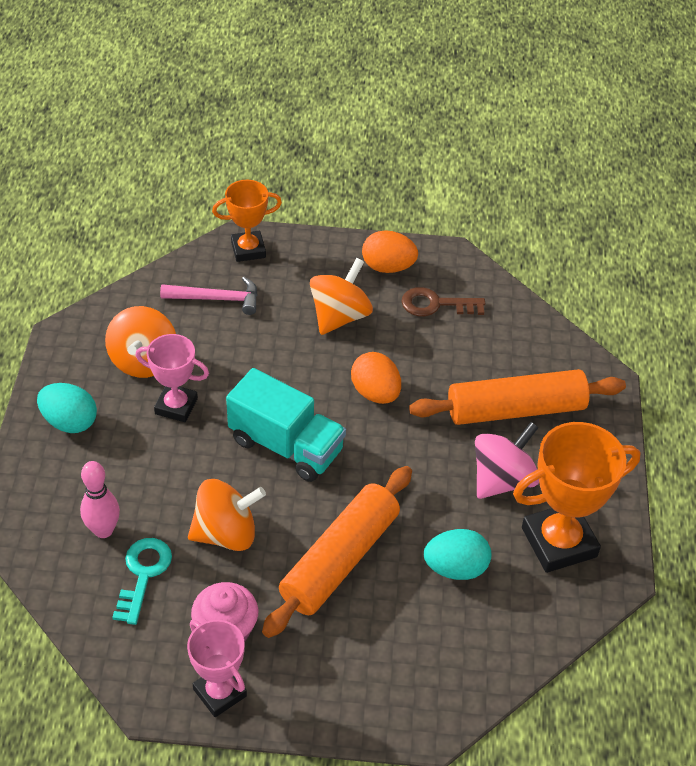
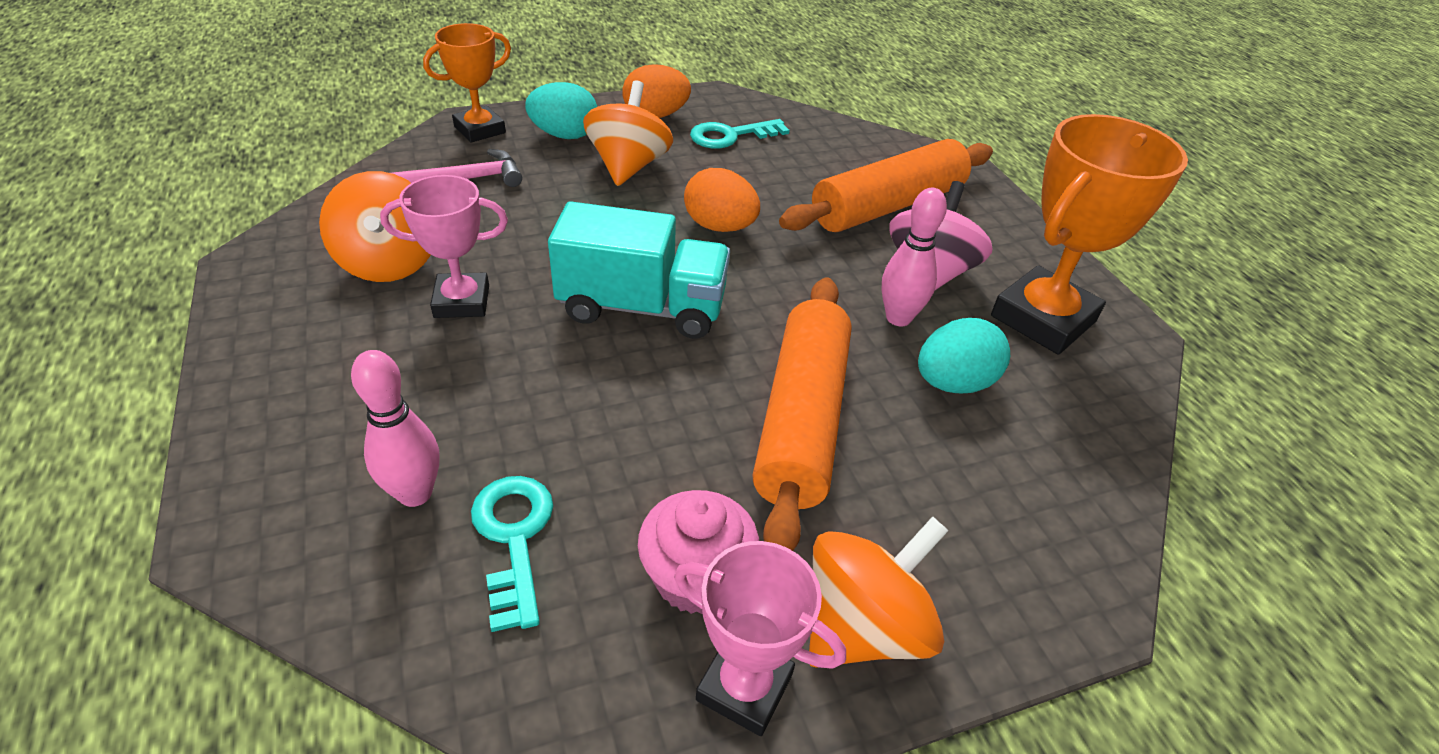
camera: 25 degrees left, 5 degrees down
turquoise egg [37,383,97,433] -> turquoise egg moved to [525,82,597,139]
orange spinning top [188,479,266,551] -> orange spinning top moved to [809,516,949,668]
brown key [401,287,485,316] -> turquoise key [690,119,790,149]
none -> pink bowling pin [882,188,947,326]

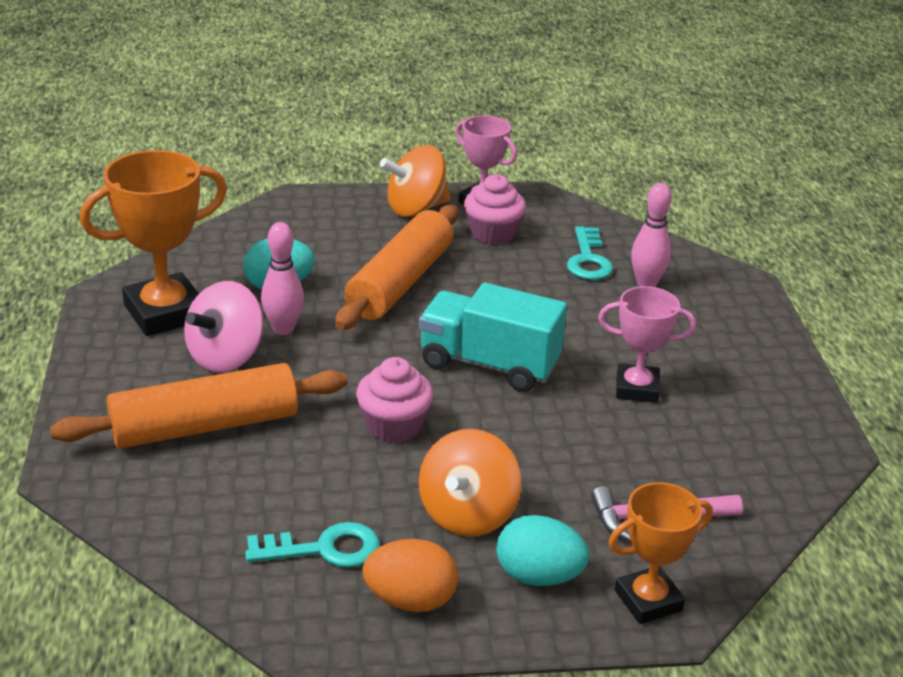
camera: 165 degrees left, 10 degrees down
orange spinning top [319,171,431,282] -> none
orange egg [684,168,760,232] -> pink cupcake [356,357,434,443]

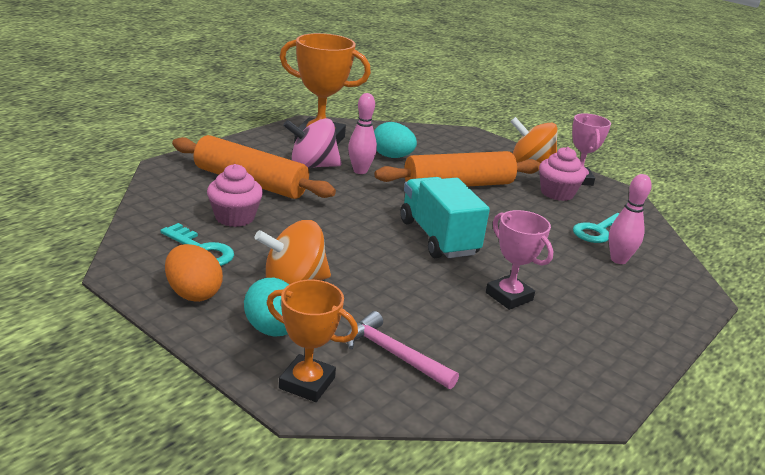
camera: 45 degrees right, 5 degrees down
pink cupcake [356,357,434,443] -> pink cupcake moved to [207,164,263,227]

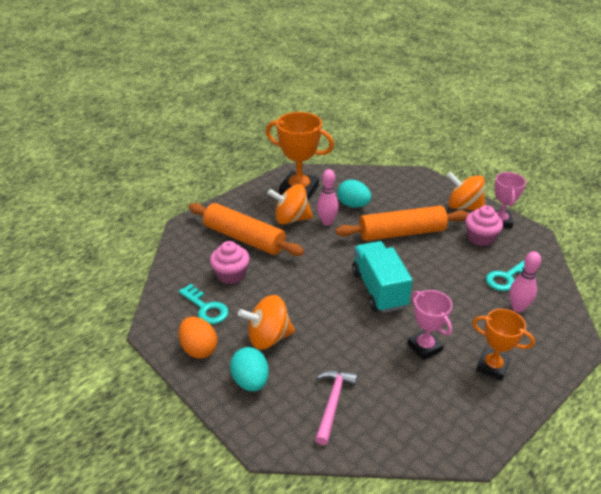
camera: 10 degrees right, 10 degrees up
orange trophy [267,280,358,402] -> orange trophy moved to [472,309,535,381]
pink spinning top [283,118,342,169] -> orange spinning top [267,184,313,225]
pink hammer [346,311,459,389] -> pink hammer turned 60 degrees clockwise [315,370,357,445]

